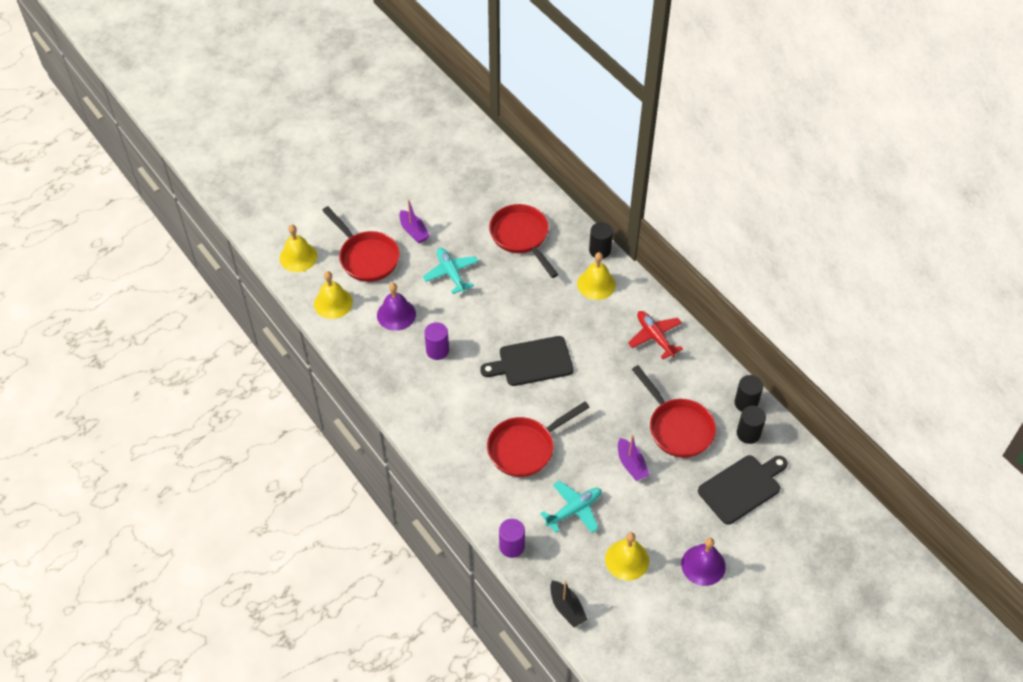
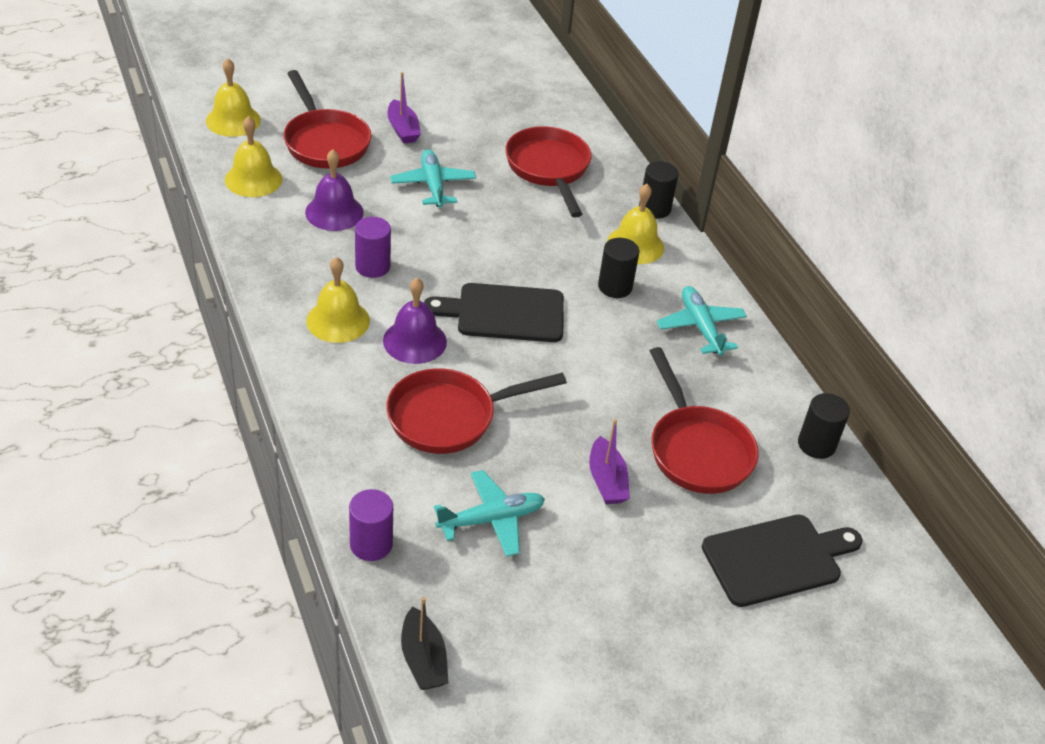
camera: 10 degrees right, 10 degrees down
yellow bell [605,532,649,581] -> yellow bell moved to [306,257,370,343]
red plane [628,311,683,359] -> turquoise plane [656,286,747,356]
purple bell [681,538,726,586] -> purple bell moved to [383,278,447,364]
black cylinder [737,406,766,444] -> black cylinder moved to [598,238,639,298]

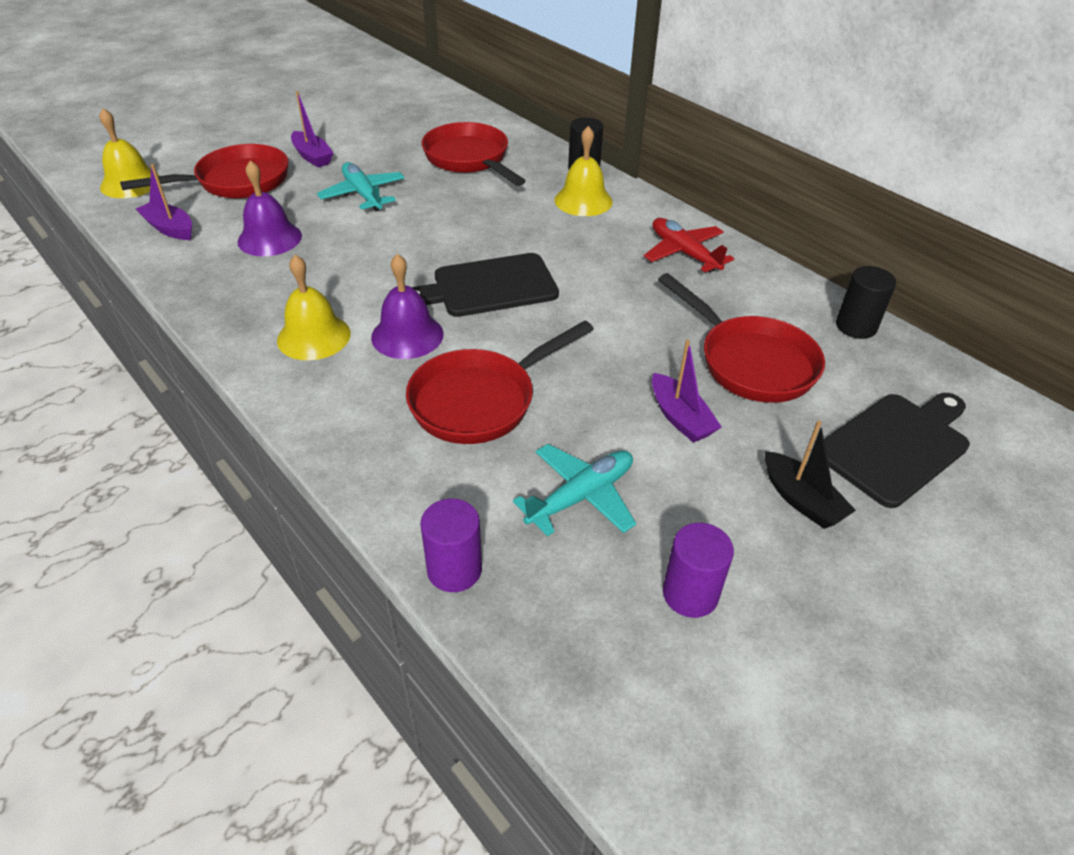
camera: 15 degrees left, 0 degrees up
yellow bell [225,116,282,197] -> purple boat [136,164,192,240]
red pan [283,70,372,168] -> red pan turned 75 degrees counterclockwise [120,144,289,198]
purple cylinder [355,217,391,278] -> purple cylinder moved to [663,523,734,618]
black boat [401,597,449,690] -> black boat moved to [765,421,856,529]
black cylinder [598,238,639,298] -> none
turquoise plane [656,286,747,356] -> red plane [644,218,734,272]

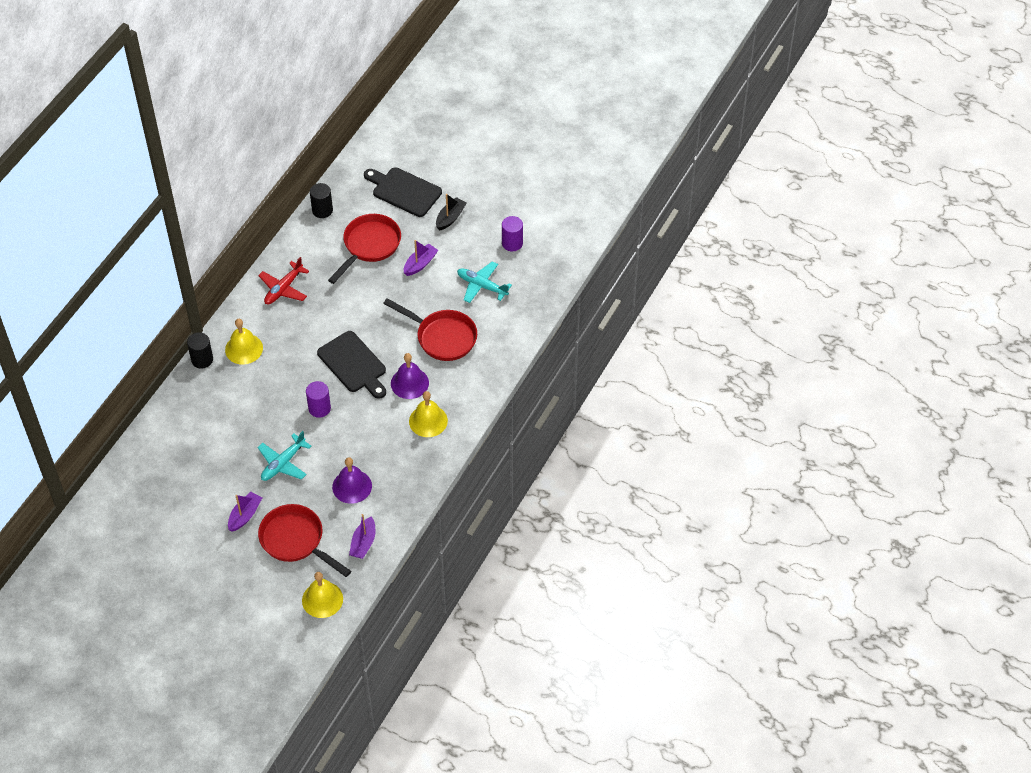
camera: 110 degrees left, 10 degrees up
purple cylinder [420,499,482,592] -> purple cylinder moved to [306,381,331,418]
red pan [422,122,525,186] -> none

